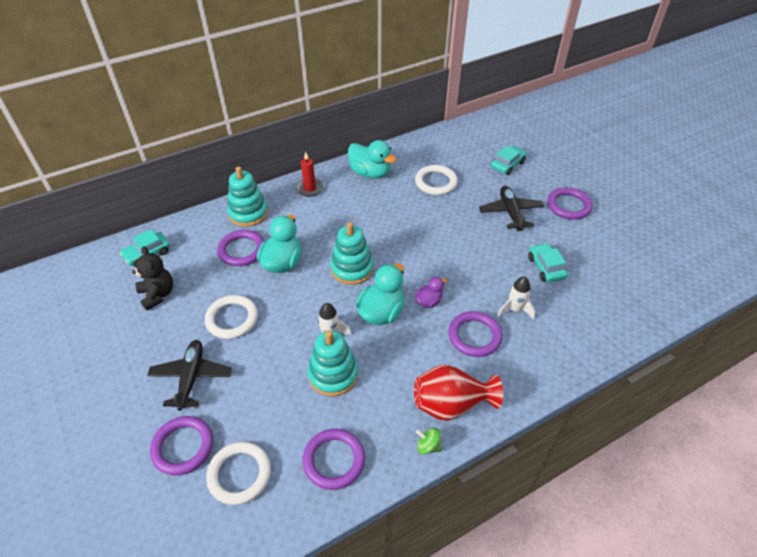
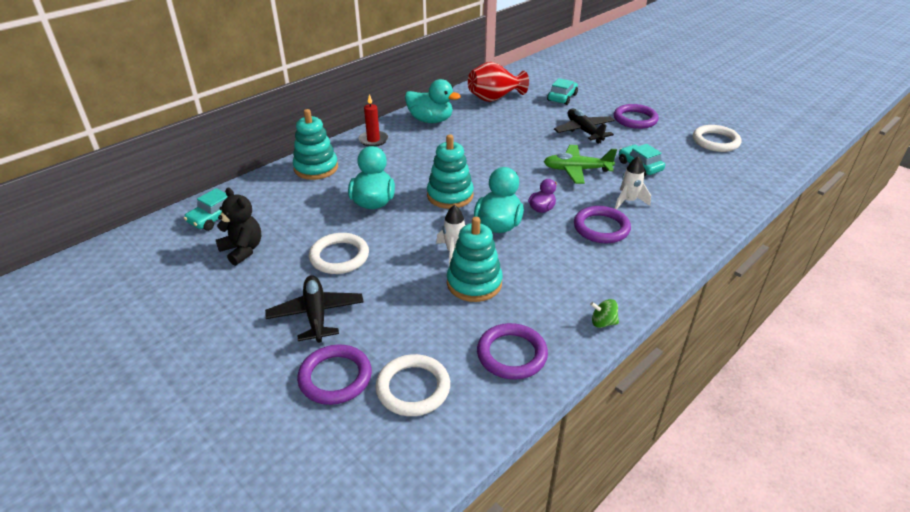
camera: 15 degrees left, 10 degrees down
purple ring [217,230,264,266] -> none
red vase [414,364,503,421] -> red vase moved to [468,62,529,102]
white ring [415,165,458,195] -> white ring moved to [693,125,742,152]
none -> green plane [544,145,617,184]

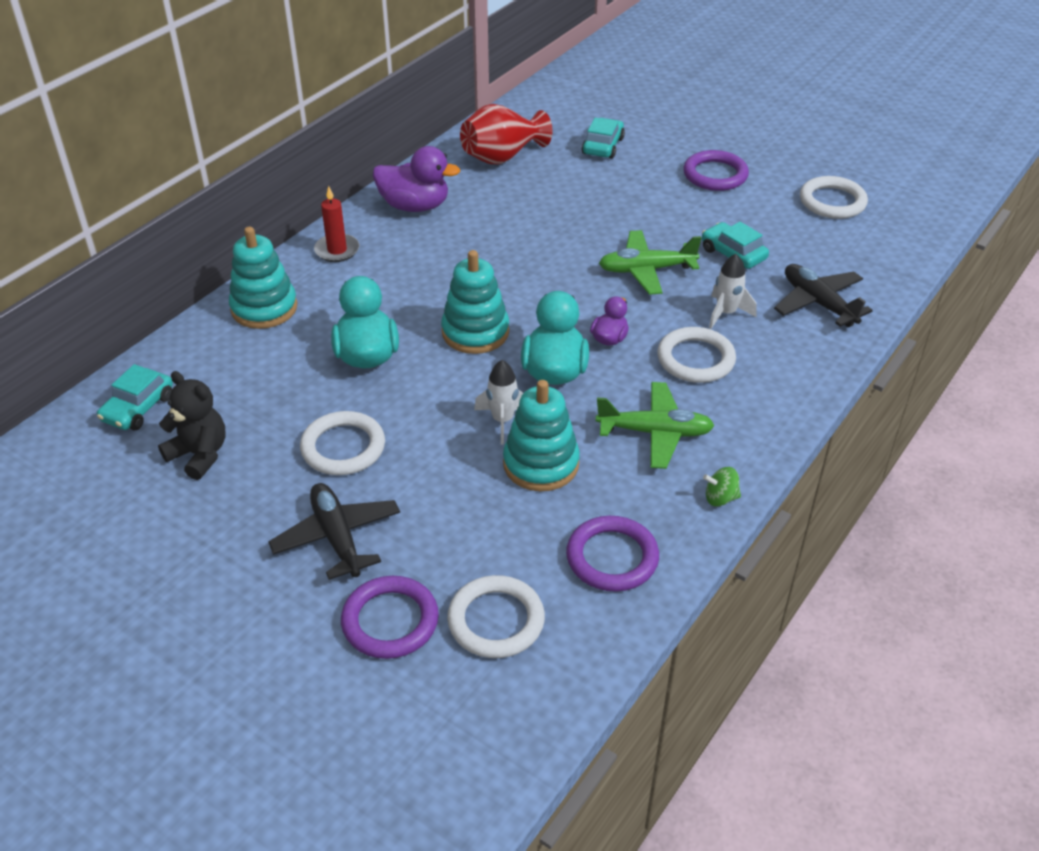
camera: 10 degrees left, 5 degrees up
turquoise duck [405,79,461,123] -> purple duck [373,146,460,212]
black plane [554,109,615,144] -> black plane moved to [774,264,873,327]
purple ring [574,206,631,243] -> white ring [657,327,736,383]
none -> green plane [596,382,715,469]

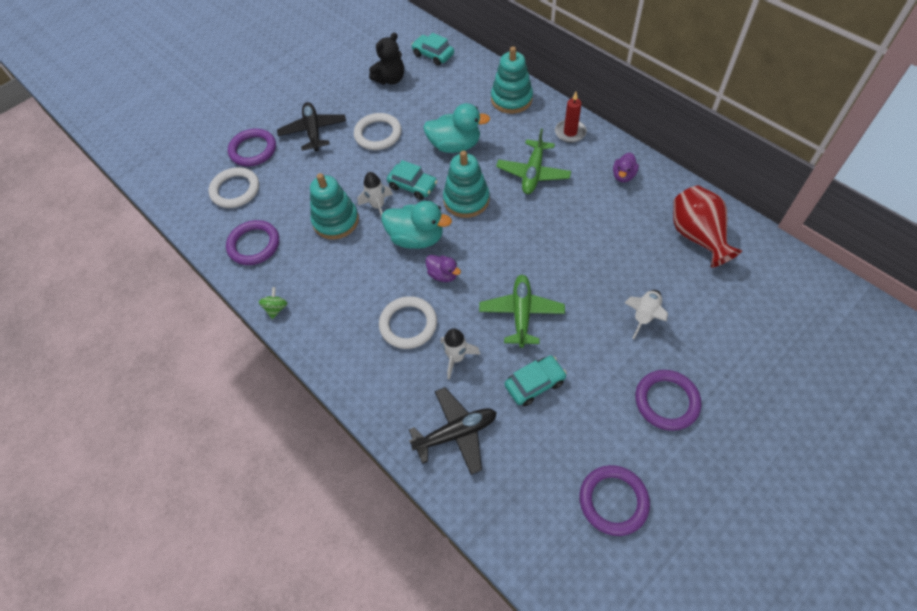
camera: 105 degrees right, 15 degrees up
black plane [268,483,400,580] -> black plane turned 90 degrees counterclockwise [277,102,346,151]
purple duck [373,146,460,212] -> purple duck [613,152,639,182], size x0.55
turquoise car [582,118,625,159] -> turquoise car moved to [387,160,437,200]
green plane [596,382,715,469] -> green plane moved to [496,128,571,194]
white ring [800,176,868,219] -> purple ring [579,465,650,536]
none -> white rocket [624,290,668,339]

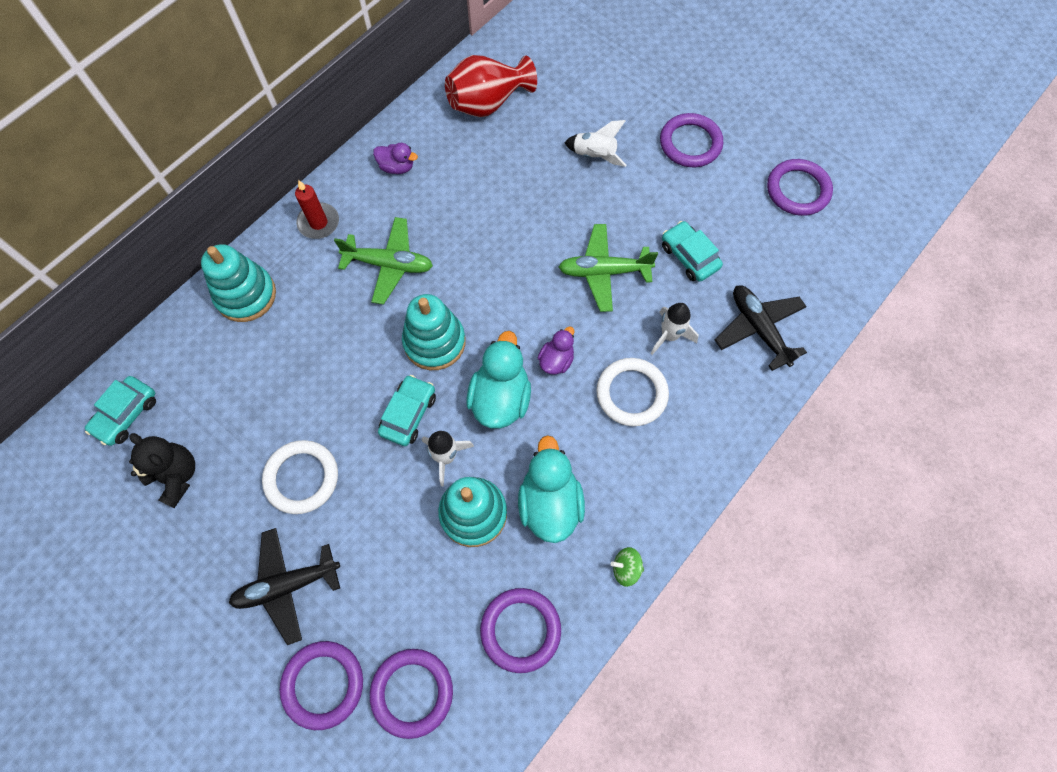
camera: 100 degrees left, 10 degrees up
white ring [209,167,259,208] -> purple ring [370,649,453,739]
turquoise duck [423,103,490,153] -> turquoise duck moved to [518,435,585,543]

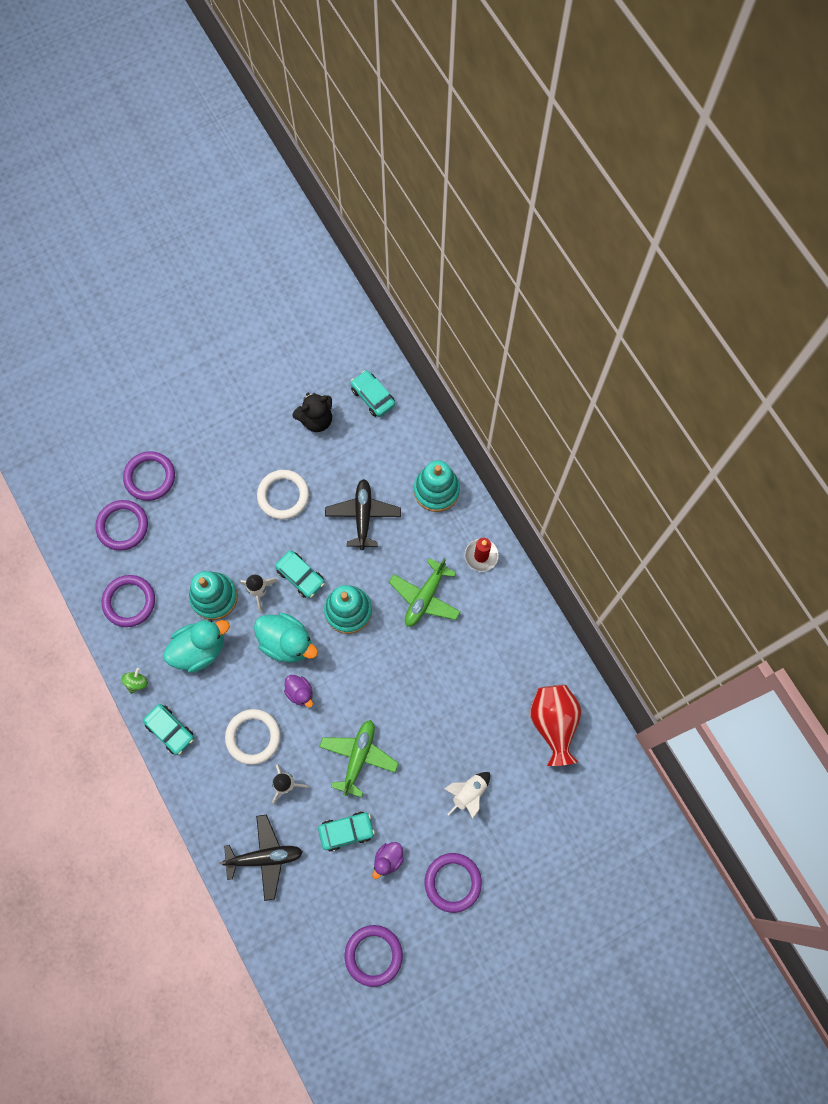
camera: 110 degrees right, 5 degrees up
black plane [229,528,340,645] -> black plane moved to [325,479,401,550]
purple duck [373,143,418,174] -> purple duck moved to [372,842,404,879]
turquoise duck [518,435,585,543] -> turquoise duck turned 45 degrees counterclockwise [163,620,230,673]
none -> turquoise car [143,704,194,755]

